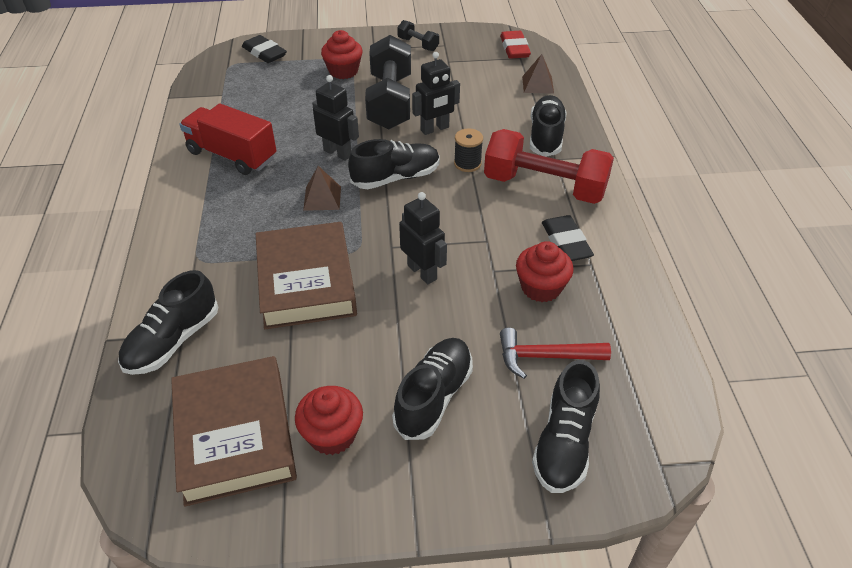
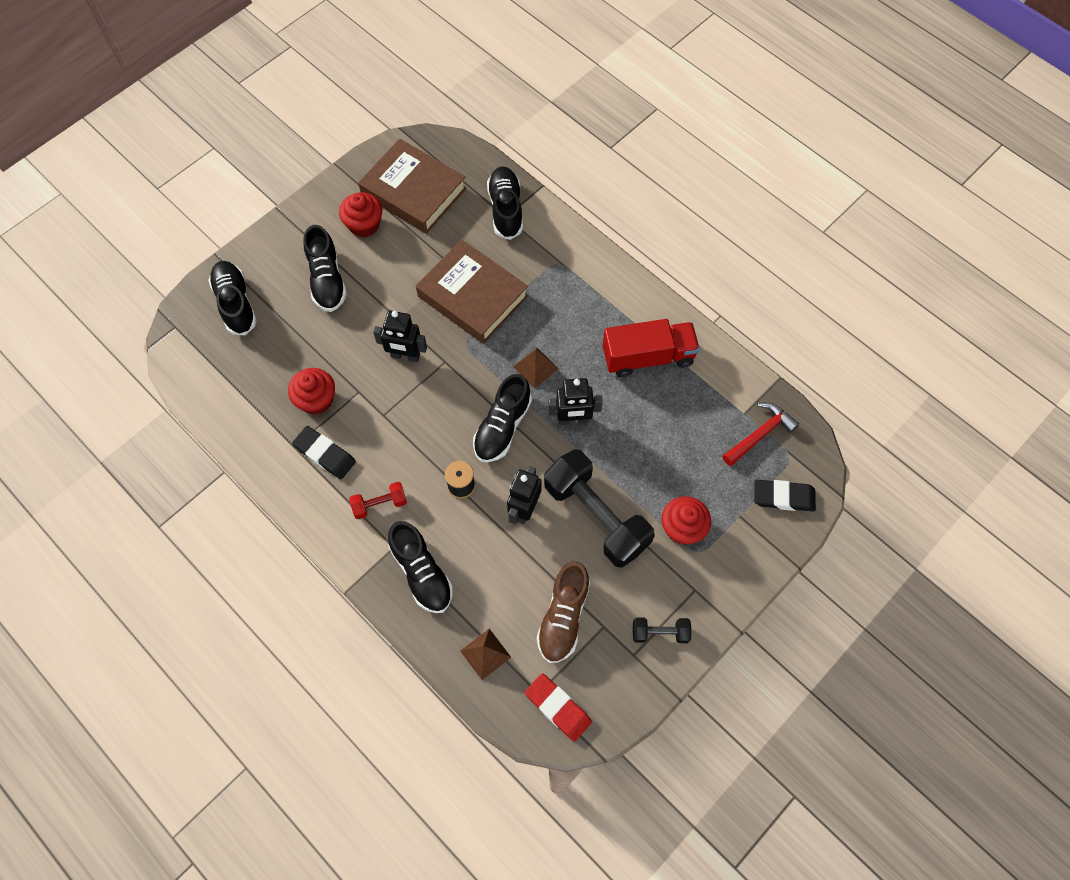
camera: 140 degrees right, 20 degrees up
red dumbbell [484,129,614,204] -> red dumbbell [349,482,407,519], size x0.46
red hammer [500,328,611,379] -> red hammer moved to [722,402,799,466]
none -> brown shoe [537,562,590,663]

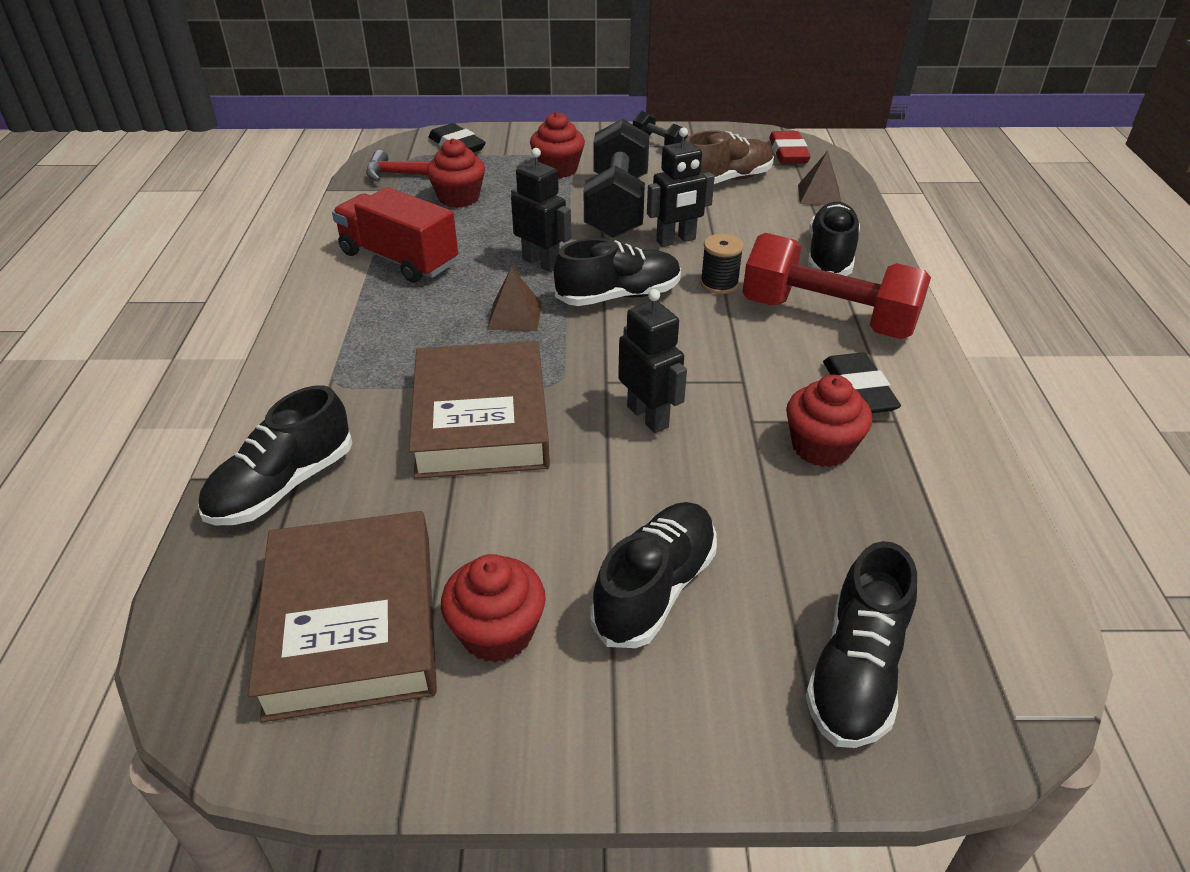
camera: 135 degrees left, 25 degrees down
red dumbbell [349,482,407,519] -> red dumbbell [742,233,931,339], size x2.19
none -> red cupcake [427,138,485,208]

